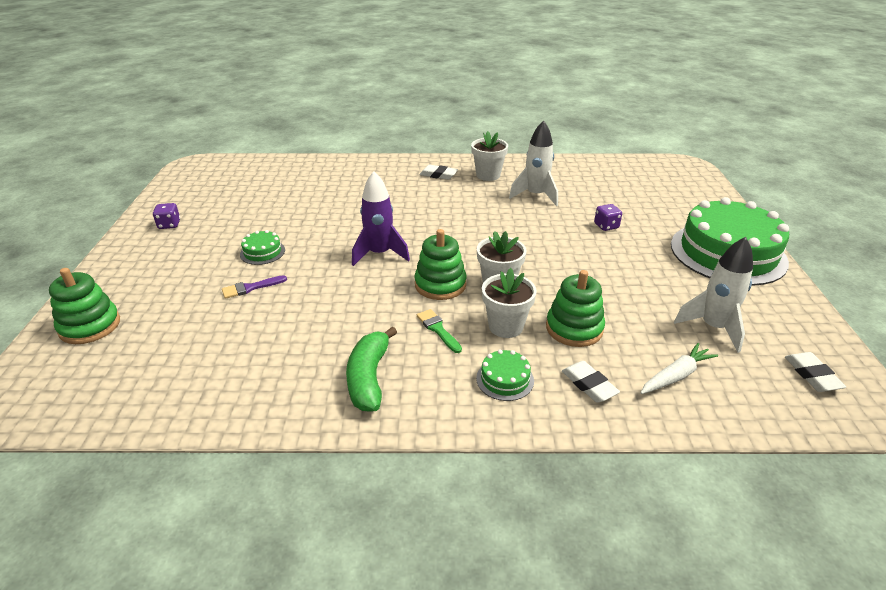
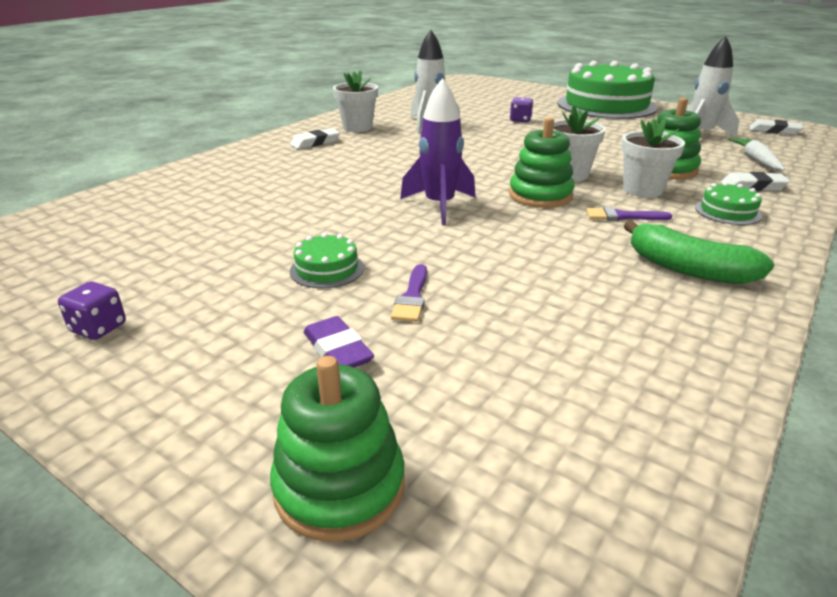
camera: 55 degrees left, 5 degrees down
green brush [417,309,462,353] -> purple brush [586,207,672,221]
none -> purple eraser [304,316,374,368]

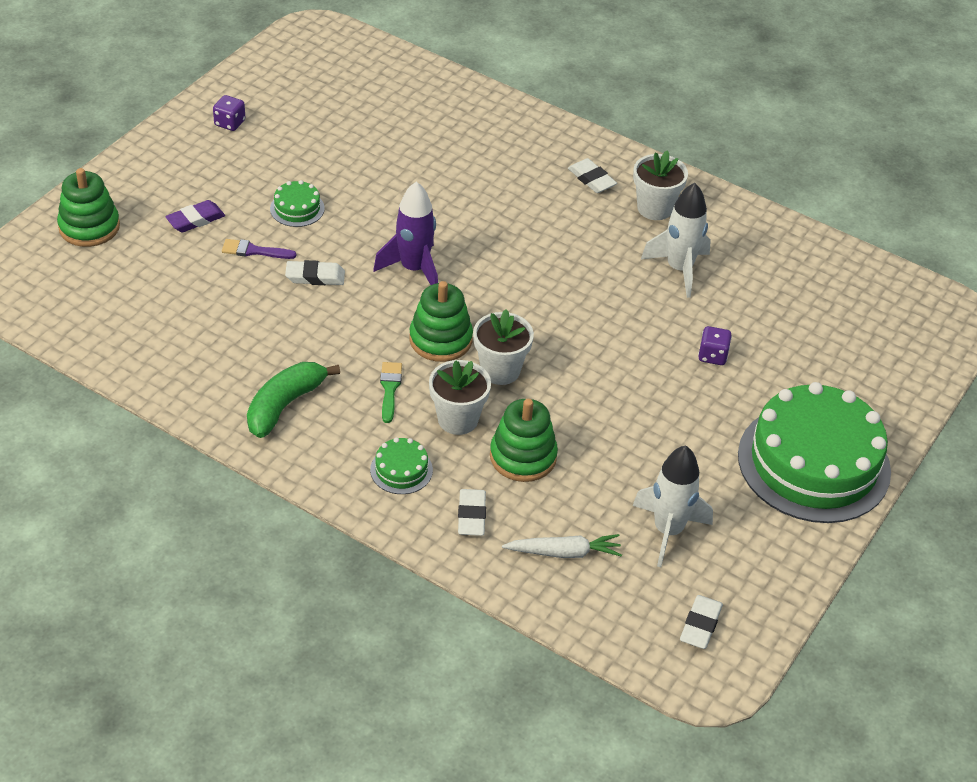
camera: 85 degrees right, 15 degrees up
purple brush [586,207,672,221] -> green brush [380,362,402,423]
none -> white eraser [285,260,345,285]

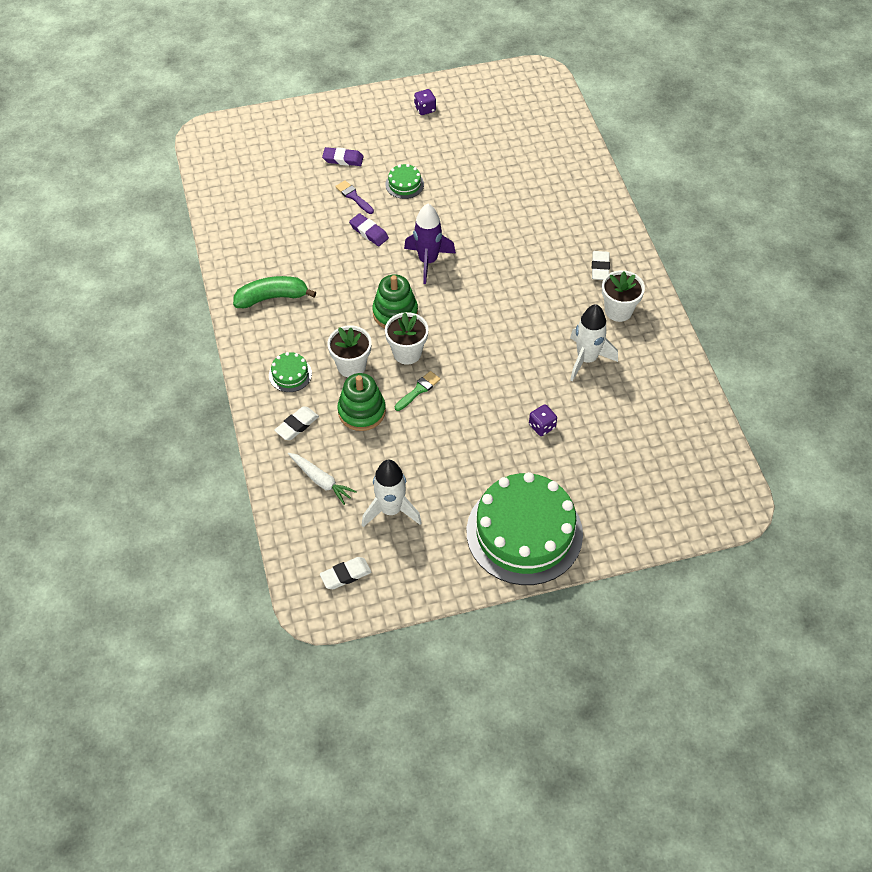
camera: 45 degrees right, 10 degrees up
green stacking toy [57,168,120,247] -> none
white eraser [285,260,345,285] -> purple eraser [349,213,389,246]
green brush [380,362,402,423] -> green brush moved to [395,371,441,411]

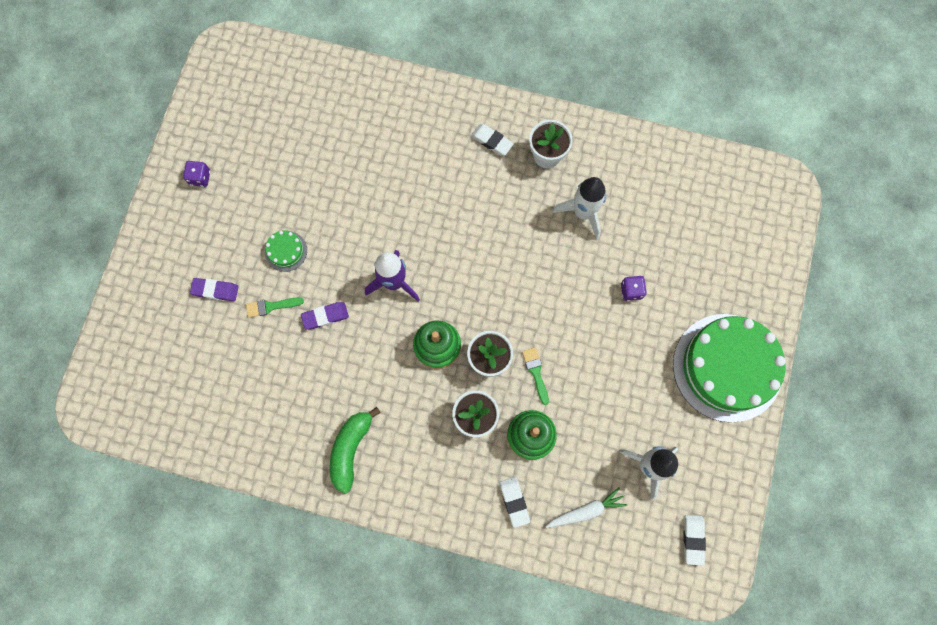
camera: 60 degrees left, 20 degrees up
green cake [269,352,312,392] -> none
purple eraser [322,147,363,166] -> purple eraser turned 60 degrees clockwise [190,278,238,301]
purple brush [335,180,374,214] -> green brush [246,297,304,318]

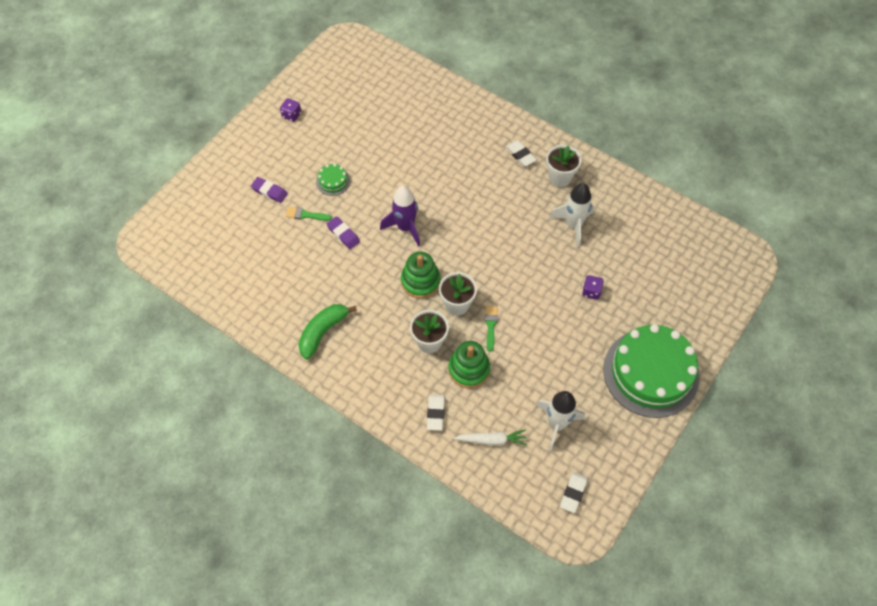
camera: 20 degrees right, 15 degrees down
purple eraser [301,302,349,330] -> purple eraser turned 45 degrees clockwise [327,216,360,249]

